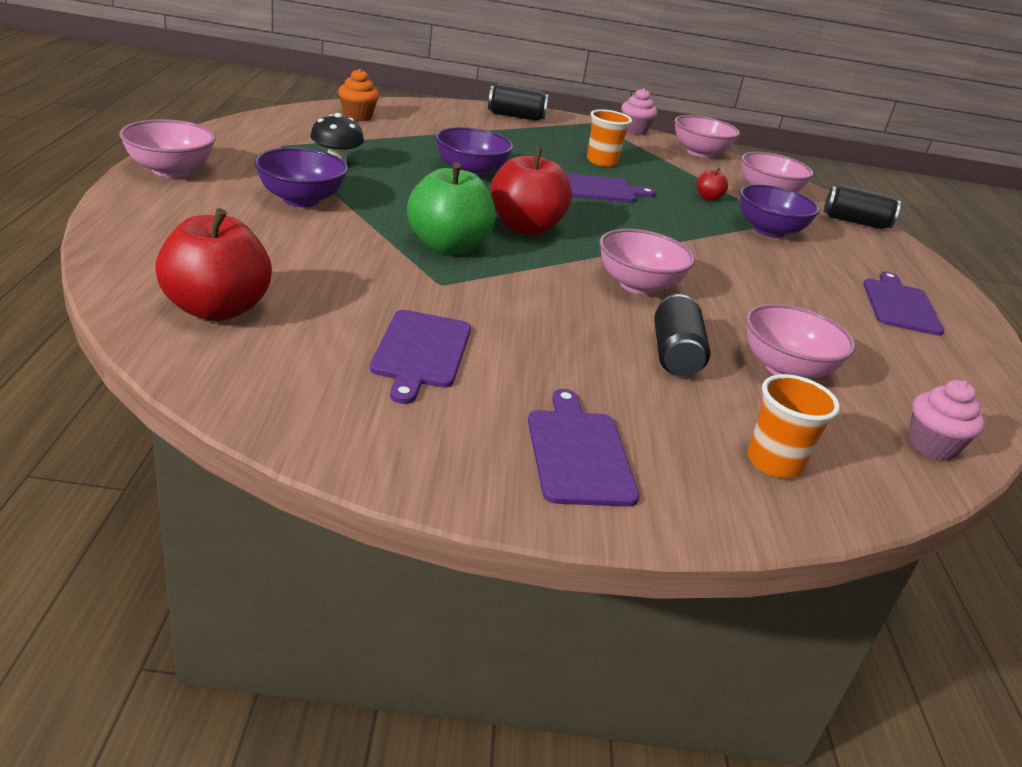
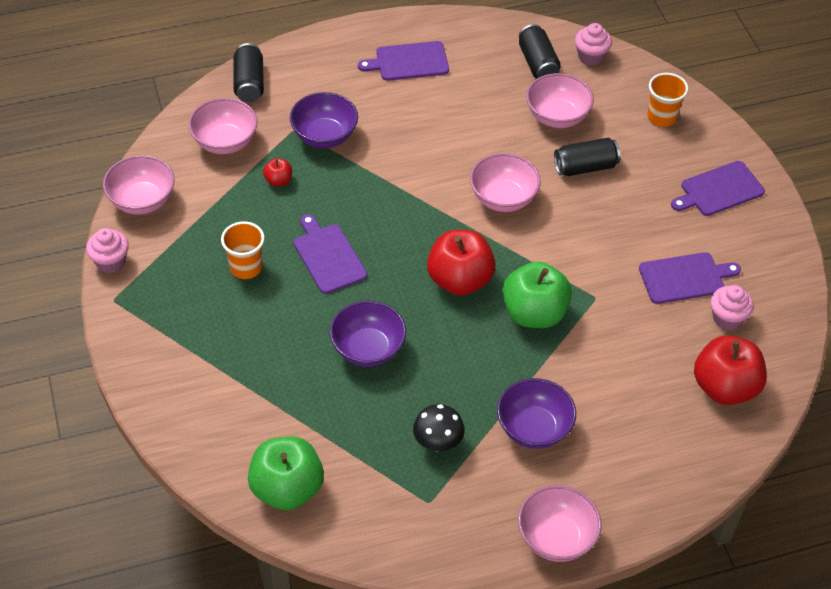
camera: 105 degrees left, 20 degrees up
orange cupcake [338,69,379,121] -> green apple [248,436,324,511]
black can [488,83,548,121] -> black can moved to [519,24,561,79]
none -> pink cupcake [711,285,754,330]

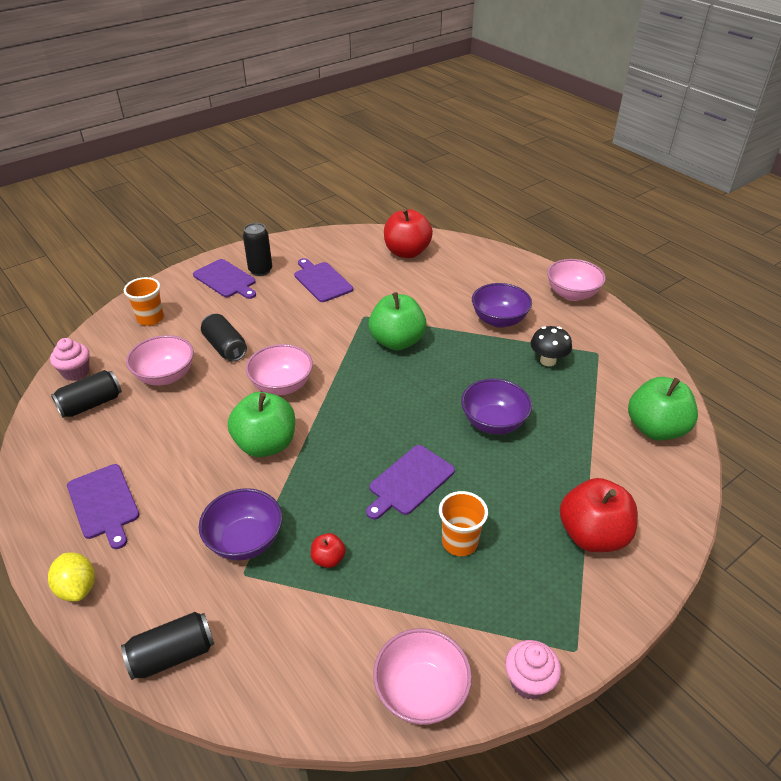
camera: 110 degrees left, 10 degrees down
pink bowl [188,98,257,154] -> none
red apple [427,230,496,296] -> red apple moved to [560,478,638,552]
pink cupcake [711,285,754,330] -> none
none -> yellow lemon [48,552,95,601]
none -> green apple [228,392,295,457]
none -> black can [243,223,272,276]

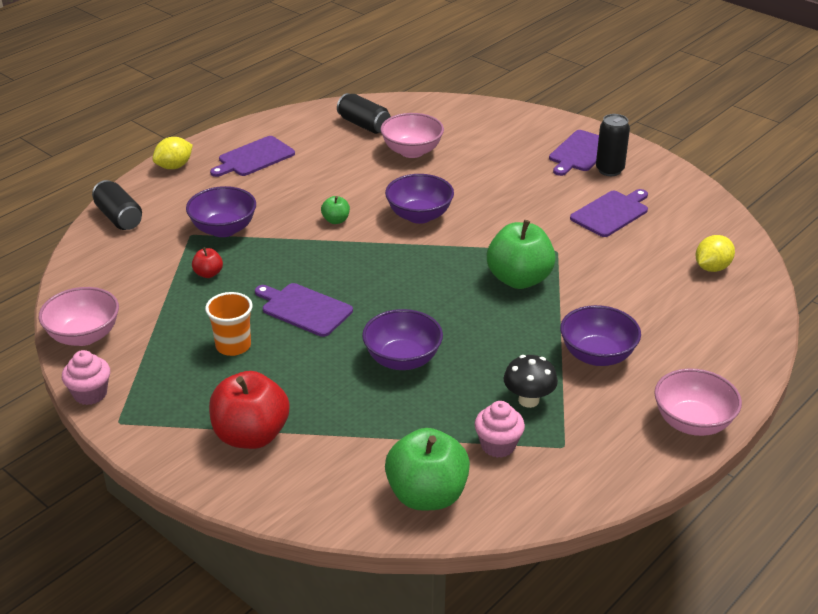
camera: 80 degrees right, 5 degrees down
pink cupcake [50,338,90,381] -> pink cupcake moved to [474,401,525,458]
orange cup [124,277,164,326] -> none
black can [201,314,247,362] -> none
green apple [228,392,295,457] -> green apple [321,196,350,224], size x0.46
pink bowl [246,344,313,395] -> purple bowl [385,174,454,224]
red apple [384,208,433,258] -> yellow lemon [696,235,735,272]

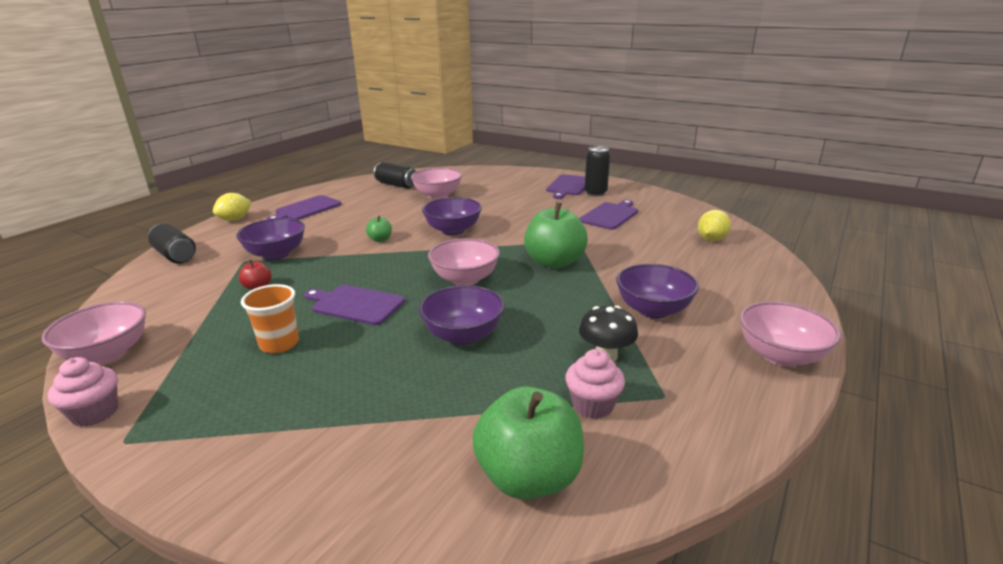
camera: 10 degrees left, 10 degrees down
red apple [209,371,289,449] -> none
none -> pink bowl [428,238,500,285]

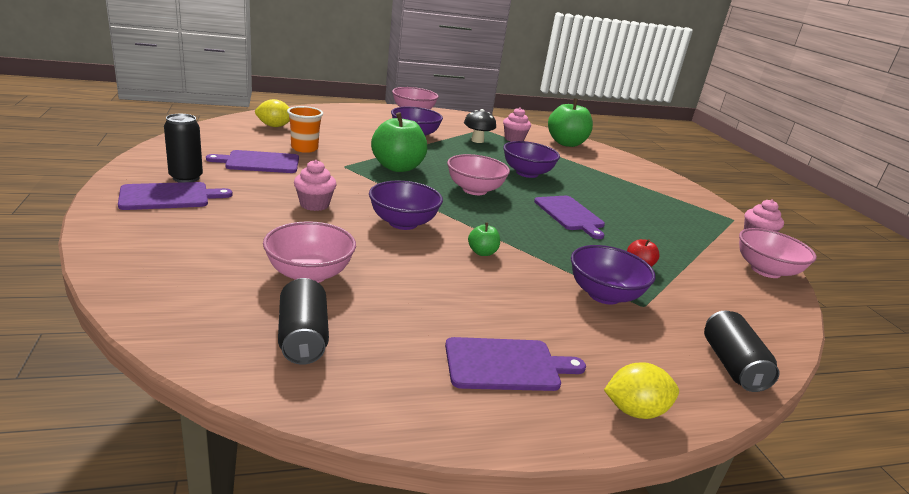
camera: 140 degrees left, 0 degrees up
orange cup [241,284,299,353] -> orange cup moved to [287,106,323,153]
none -> pink cupcake [294,160,337,211]

